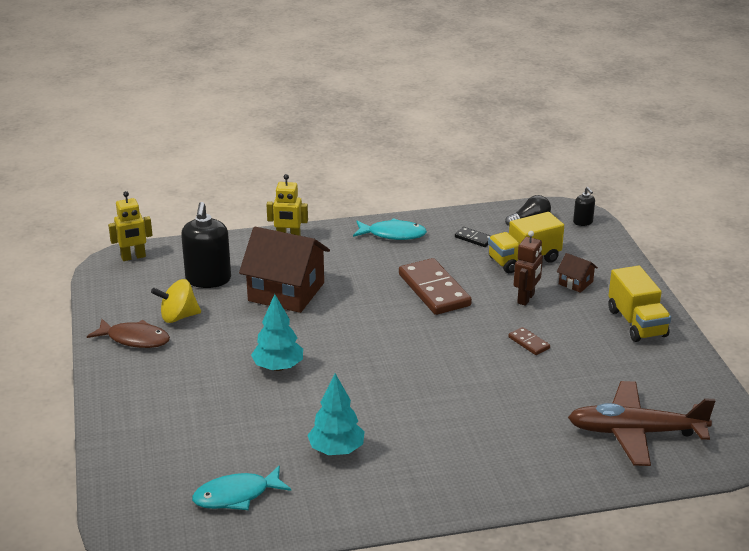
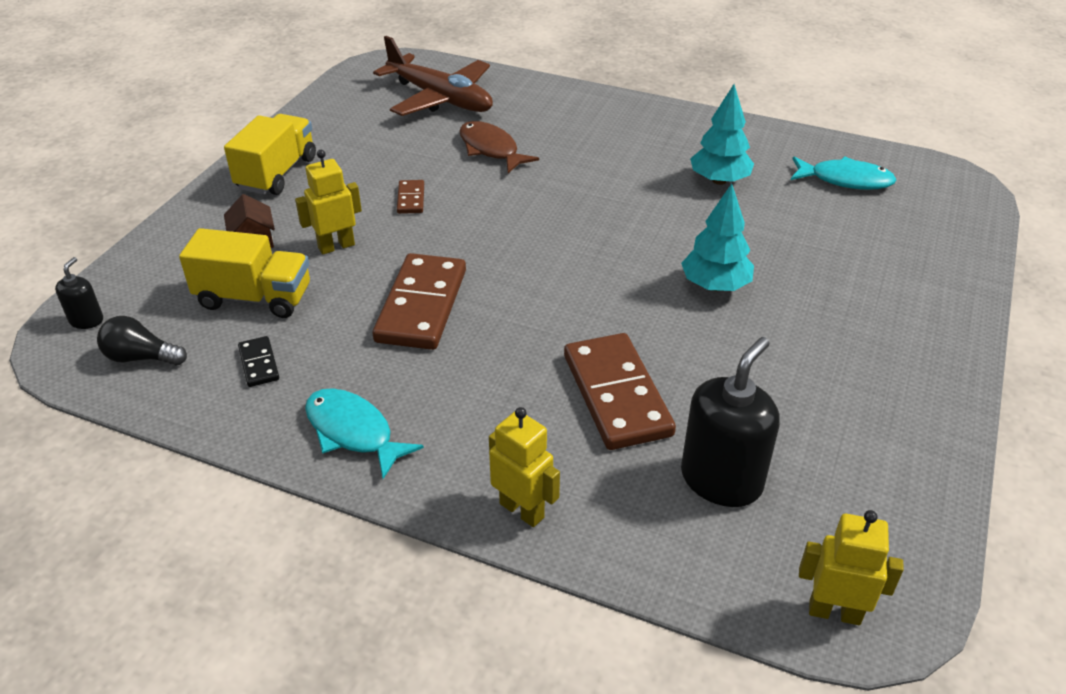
camera: 145 degrees left, 10 degrees up
brown fish [87,319,170,348] -> brown fish moved to [459,121,539,173]
yellow spinning top [151,279,201,323] -> none
brown house [239,227,330,313] -> brown domino [564,333,676,450]
brown robot [514,231,543,306] -> yellow robot [295,150,362,254]

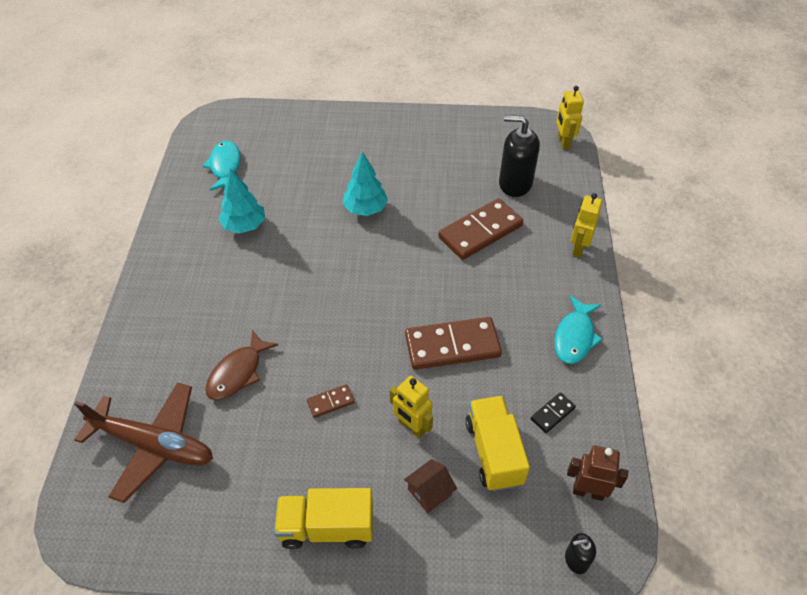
camera: 110 degrees left, 10 degrees up
black light bulb [97,316,187,365] -> brown robot [567,446,628,501]
brown plane [373,36,493,116] -> brown plane turned 90 degrees clockwise [74,382,213,503]

